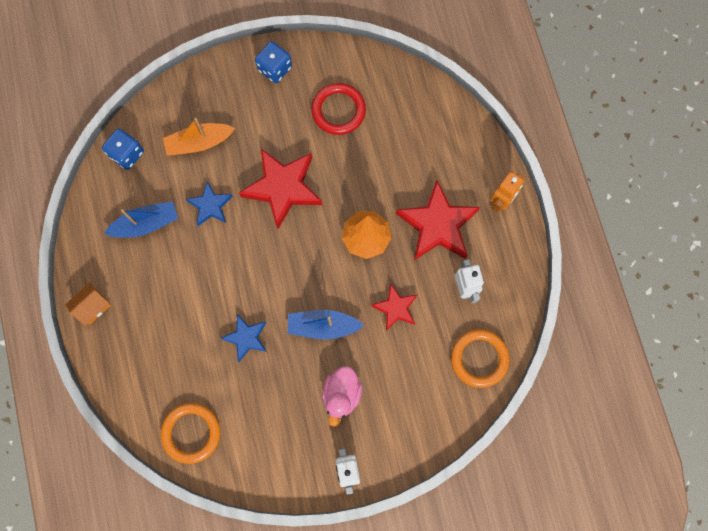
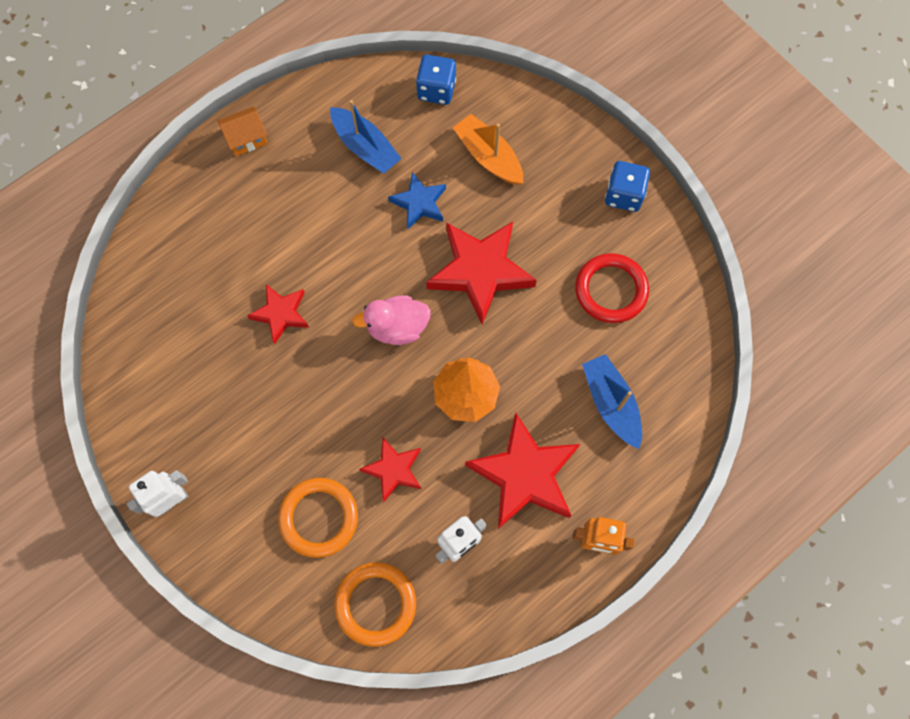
camera: 65 degrees right, 5 degrees down
orange house [65,283,111,326] -> orange house turned 45 degrees counterclockwise [218,106,268,156]
orange ring [161,403,220,464] -> orange ring moved to [278,478,358,558]
blue star [220,314,267,362] -> red star [247,284,309,344]
blue boat [288,310,364,340] -> blue boat moved to [582,354,642,449]
pink duck [322,366,362,427] -> pink duck moved to [352,295,431,345]

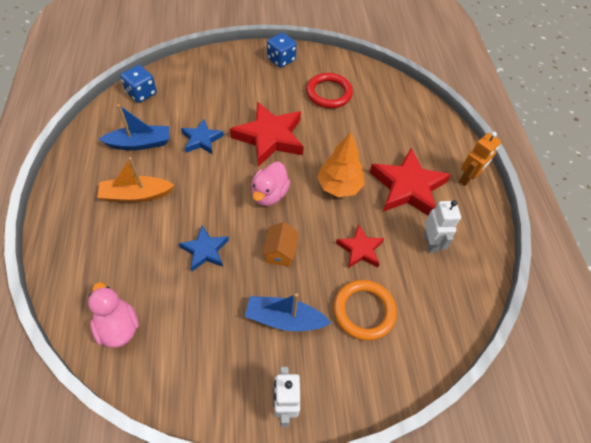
camera: 60 degrees left, 15 degrees down
orange house [218,106,268,156] -> orange house moved to [262,222,299,267]
red star [247,284,309,344] -> blue star [179,226,229,271]
orange ring [335,562,416,647] -> none
orange boat [453,114,523,185] -> orange boat moved to [97,157,174,202]
blue boat [582,354,642,449] -> blue boat moved to [245,294,331,332]
none -> pink duck [88,282,139,348]

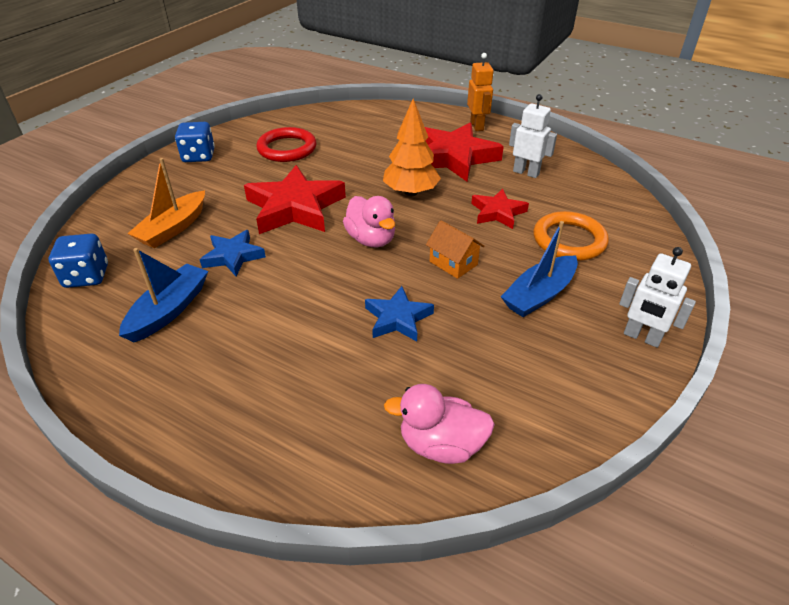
camera: 50 degrees left, 15 degrees down
orange boat [97,157,174,202] -> orange boat moved to [127,158,205,248]

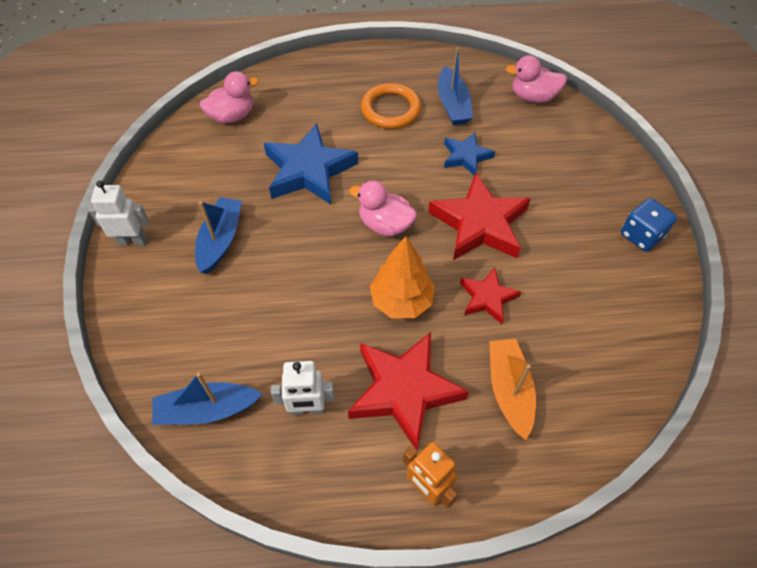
camera: 145 degrees right, 15 degrees up
blue dice [49,234,108,288] -> pink duck [506,55,567,103]
orange boat [127,158,205,248] -> orange boat moved to [489,339,536,440]
red ring [256,127,316,162] -> none
blue star [365,286,434,342] -> blue star [264,123,358,204], size x1.79
orange house [426,220,485,279] -> none
red star [471,189,529,229] -> red star moved to [460,267,521,324]
orange ring [533,211,609,261] -> orange ring moved to [361,83,421,129]
none -> blue boat [152,372,262,425]

